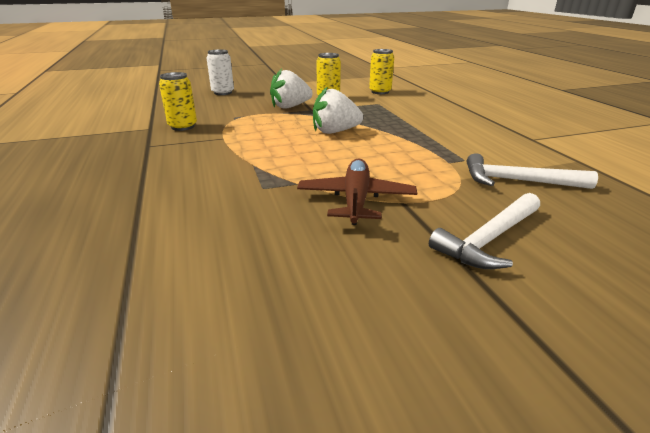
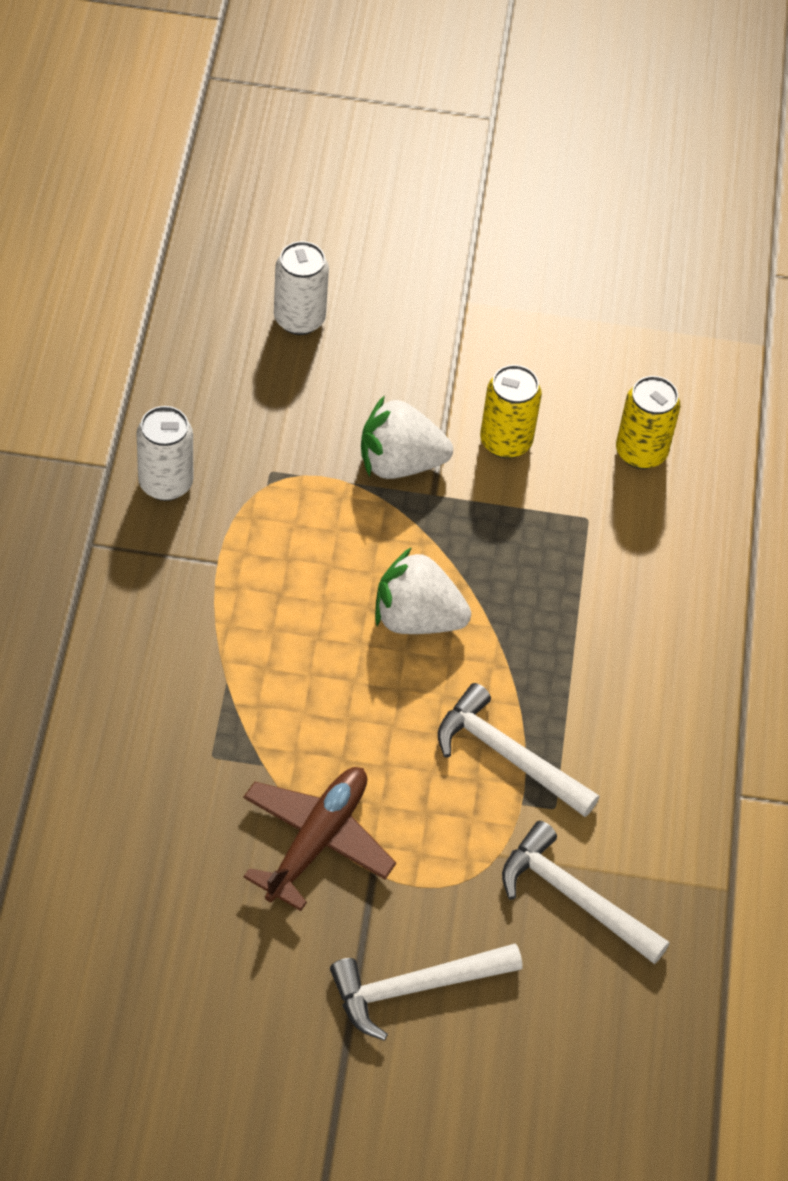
camera: 20 degrees right, 25 degrees up
yellow can [159,72,197,131] -> white can [136,406,193,501]
none -> white hammer [438,683,600,817]

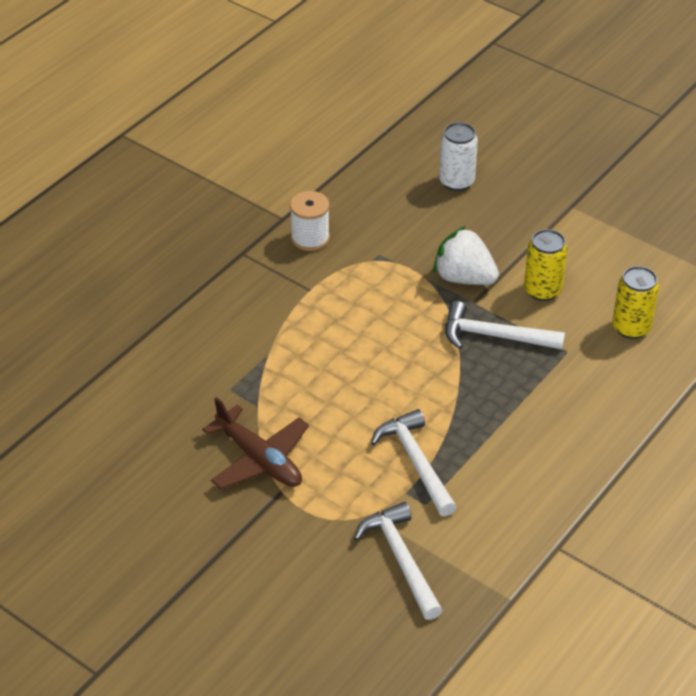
camera: 35 degrees right, 10 degrees down
white can [136,406,193,501] -> white spool [290,191,330,251]
brown plane [243,767,396,911] -> brown plane turned 75 degrees clockwise [202,397,309,489]
white hammer [330,943,522,1040] -> white hammer moved to [445,301,565,350]
white strawberry [375,547,471,634] -> none

